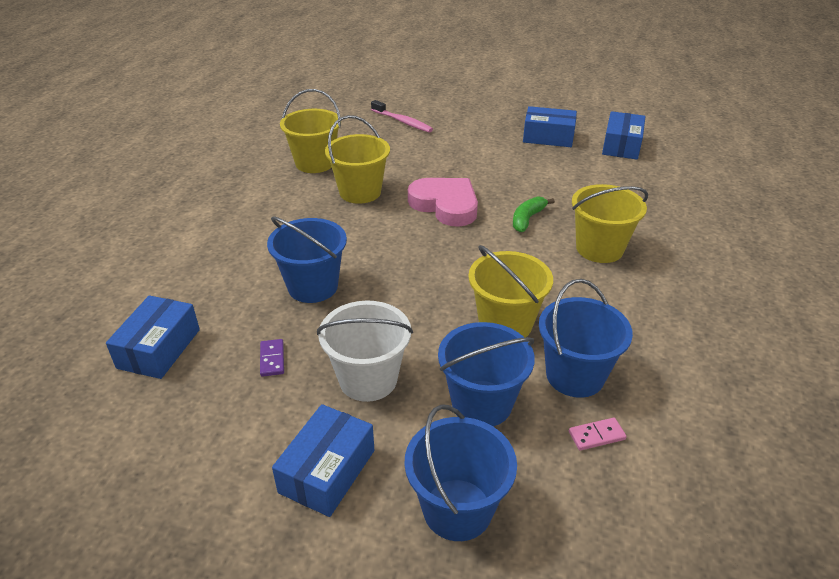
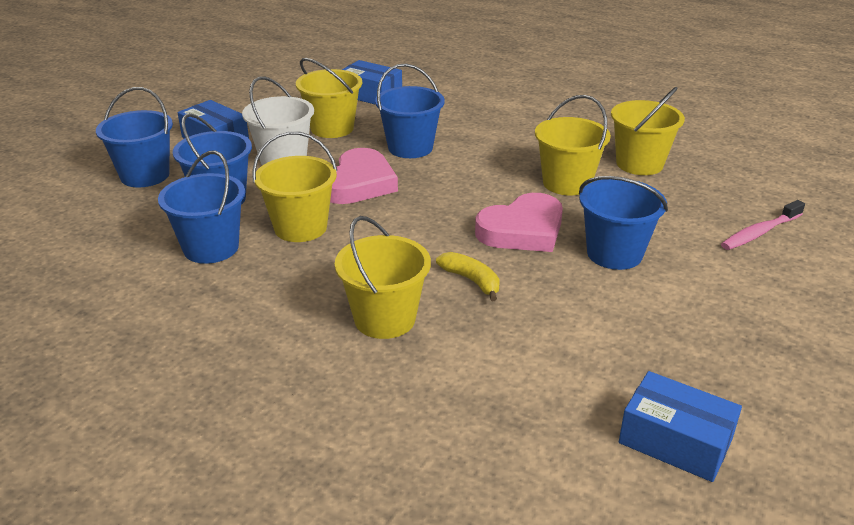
camera: 105 degrees right, 5 degrees down
purple domino [260,339,284,377] -> yellow bucket [296,58,362,138]
green banana [513,196,555,232] -> yellow banana [436,252,500,301]
blue box [523,106,577,147] -> none
pink domino [569,418,627,451] -> none
none -> pink heart [330,148,398,204]
none -> blue bucket [579,176,668,270]

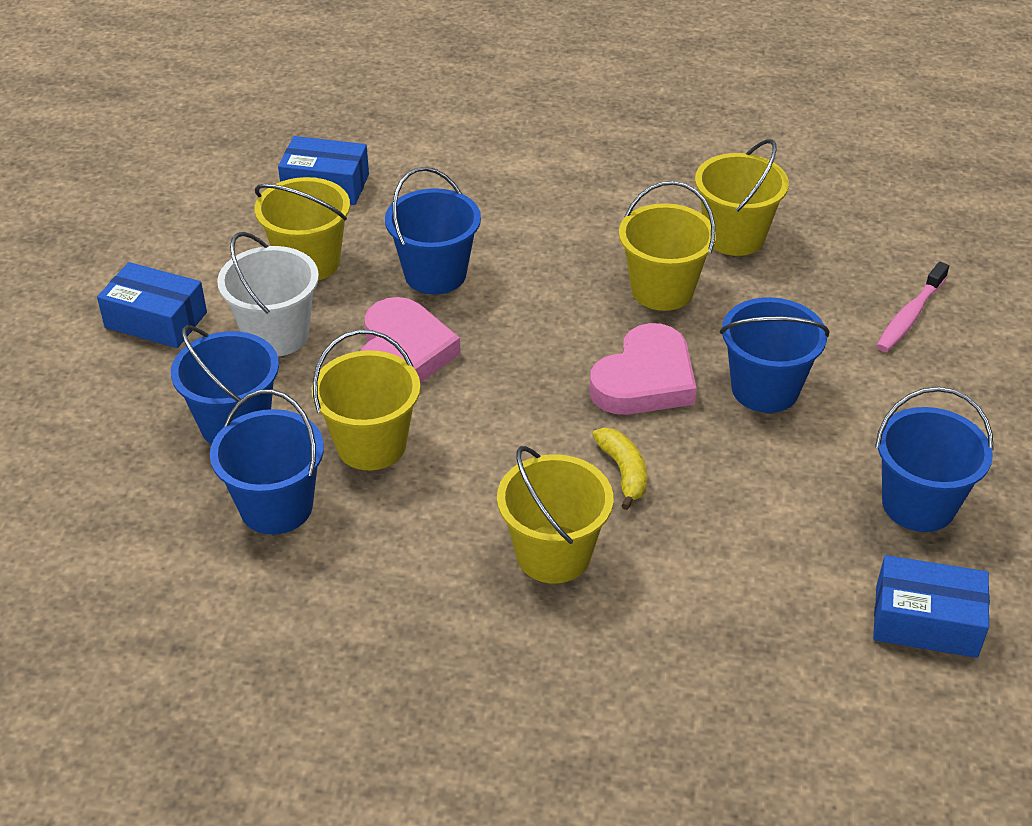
camera: 20 degrees left, 10 degrees up
blue bucket [96,87,173,188] -> blue bucket moved to [875,387,994,532]
yellow banana [436,252,500,301] -> yellow banana turned 45 degrees clockwise [593,428,647,510]

